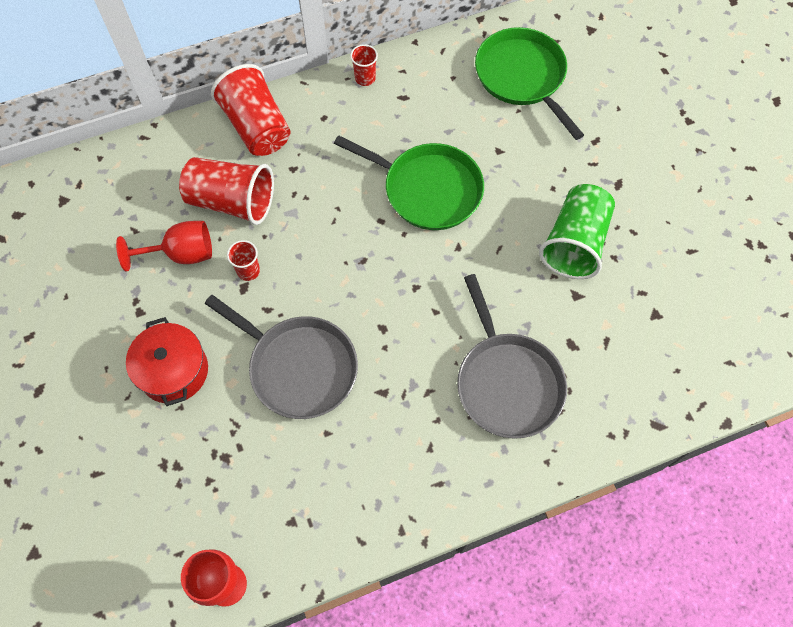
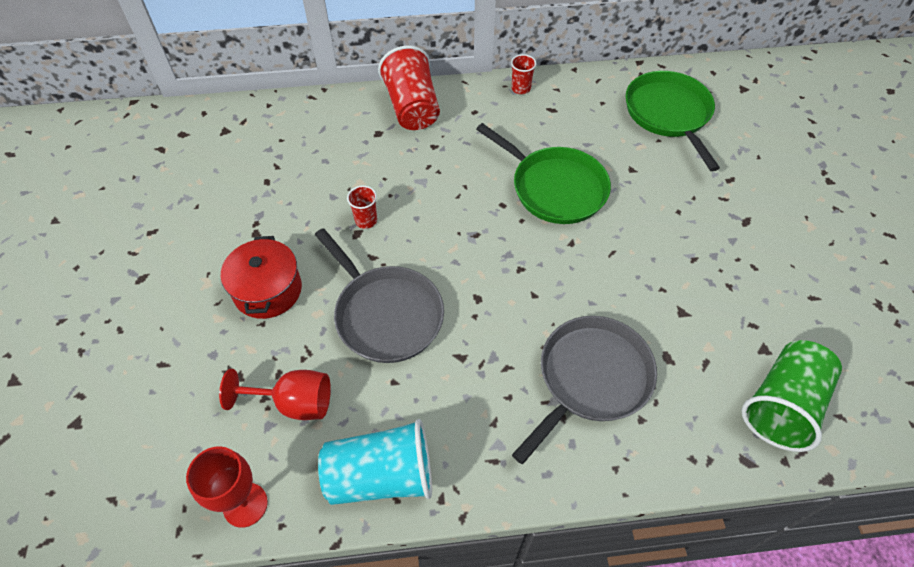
camera: 15 degrees right, 10 degrees down
red goblet [116,221,212,271] -> red goblet moved to [219,369,331,420]
red cup [179,157,274,225] -> none
grey pan [457,274,567,439] -> grey pan turned 135 degrees counterclockwise [512,316,657,464]
green cup [539,184,615,279] -> green cup moved to [742,340,842,452]
none -> turquoise cup [318,419,432,505]

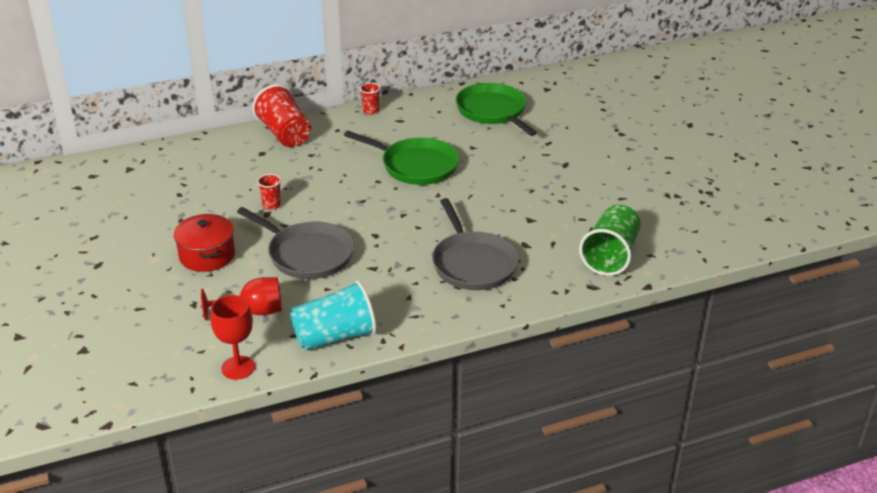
camera: 15 degrees left, 20 degrees down
grey pan [512,316,657,464] -> grey pan turned 135 degrees clockwise [432,198,519,290]

